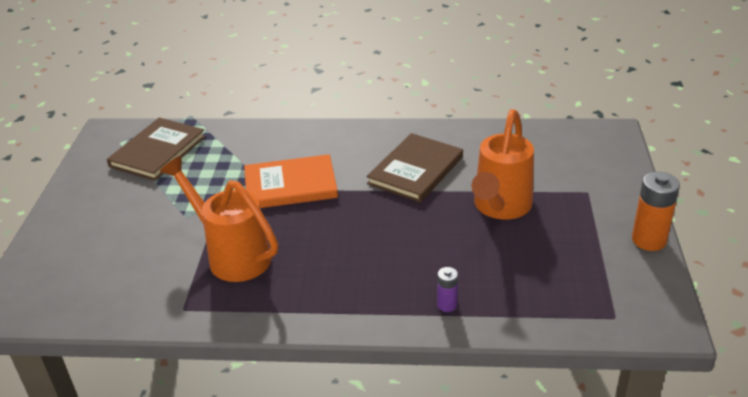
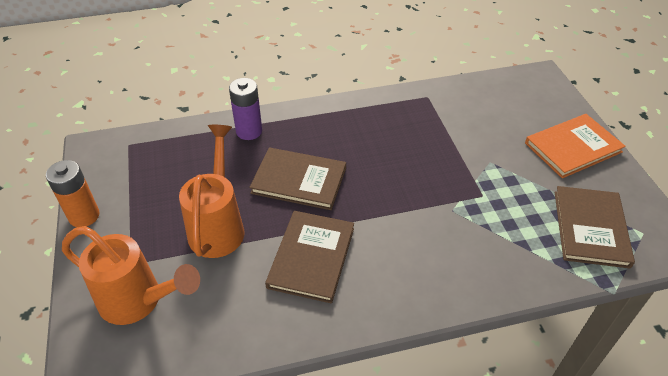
camera: 160 degrees right, 10 degrees up
orange watering can [160,156,278,282] -> orange watering can moved to [62,226,200,325]
orange book [244,154,338,208] -> orange book moved to [525,114,626,178]
purple battery [437,267,458,312] -> purple battery [229,78,262,140], size x1.82
none -> brown book [249,147,346,210]

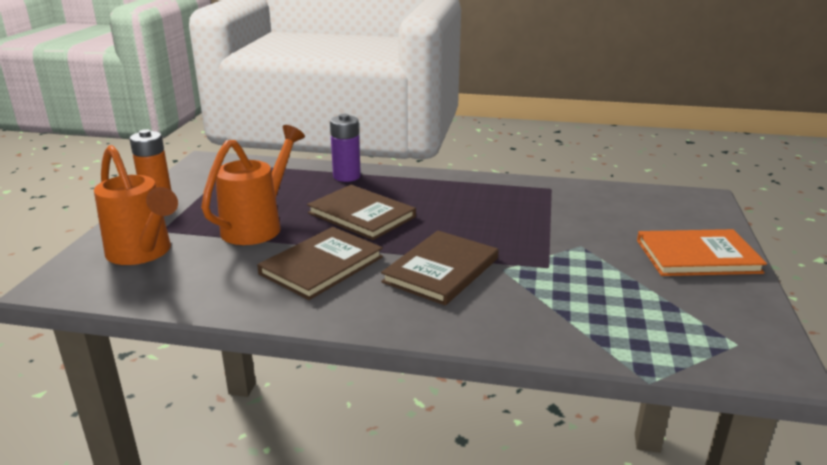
camera: 25 degrees right, 20 degrees down
brown book [555,186,635,269] -> brown book moved to [381,231,498,305]

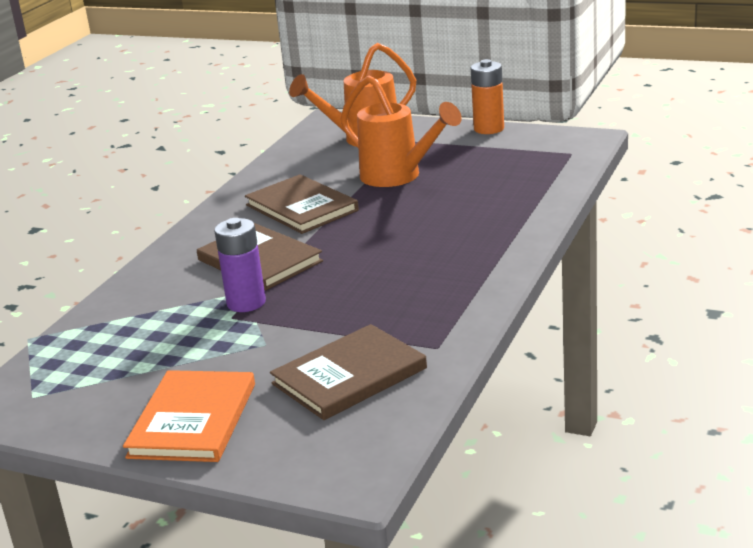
camera: 105 degrees right, 0 degrees up
brown book [307,185,416,240] -> brown book moved to [270,324,427,420]
purple battery [330,114,361,182] -> purple battery moved to [214,218,266,312]

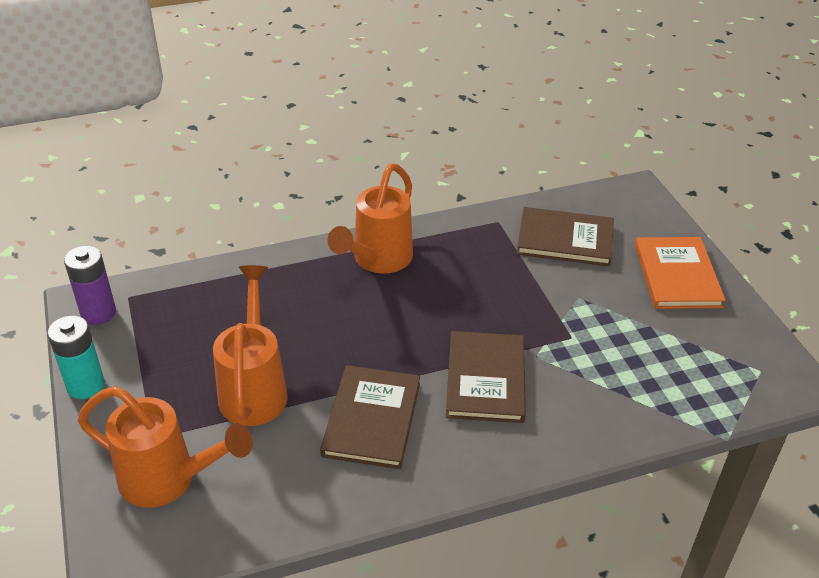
camera: 135 degrees left, 15 degrees up
orange book [123,370,255,462] -> orange book turned 60 degrees counterclockwise [635,237,726,309]
purple battery [214,218,266,312] -> purple battery moved to [64,246,116,325]
orange battery [471,59,504,134] -> turquoise battery [47,316,105,399]
none -> orange watering can [327,163,413,274]

